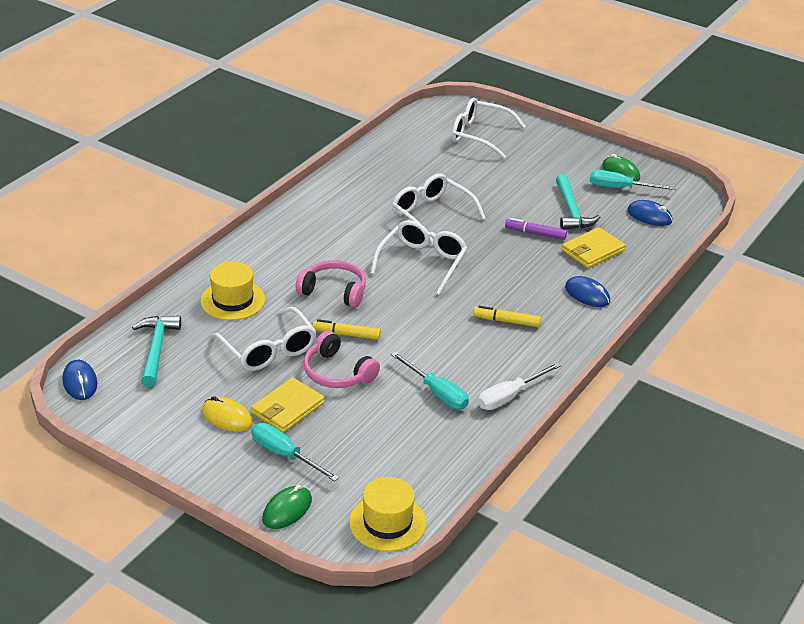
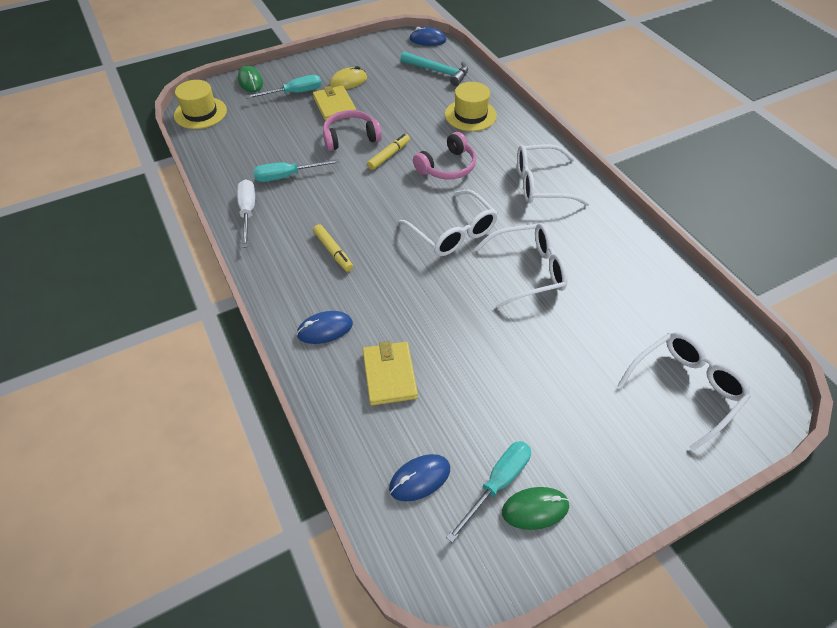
camera: 120 degrees right, 15 degrees up
white glasses [212,307,317,371] -> white glasses moved to [517,144,590,206]
yellow marker [473,306,541,327] -> yellow marker turned 105 degrees clockwise [313,224,353,272]
purple marker [505,218,567,240] -> none
turquoise hammer [556,174,600,230] -> none

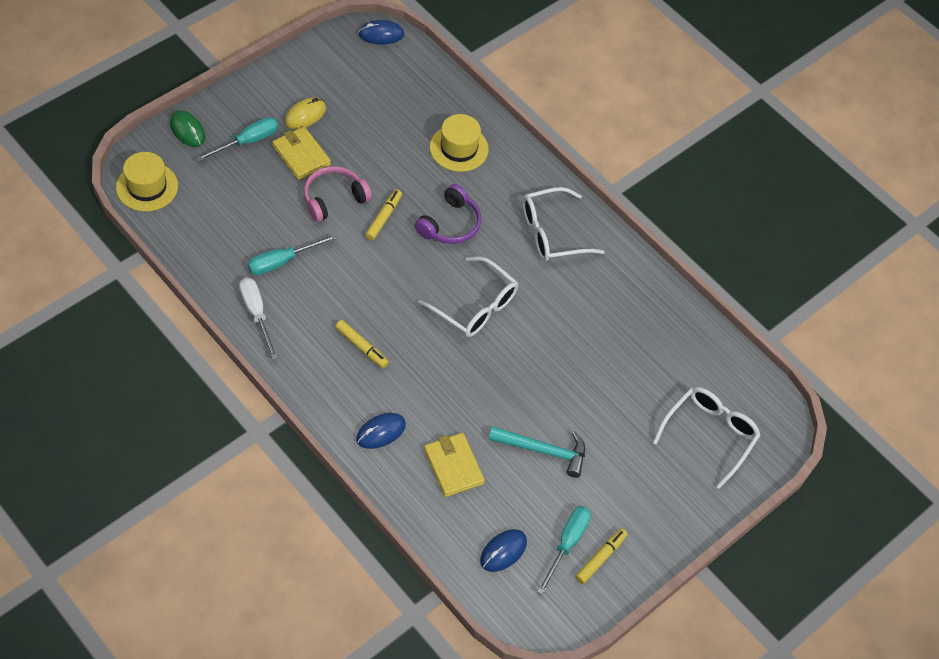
camera: 20 degrees left, 5 degrees up
turquoise hammer [400,51,468,86] -> turquoise hammer moved to [489,426,585,478]
pink headphones [413,132,476,180] -> purple headphones [415,184,481,244]
white glasses [474,223,568,308] -> none
green mouse [502,487,569,530] -> yellow marker [575,528,627,584]

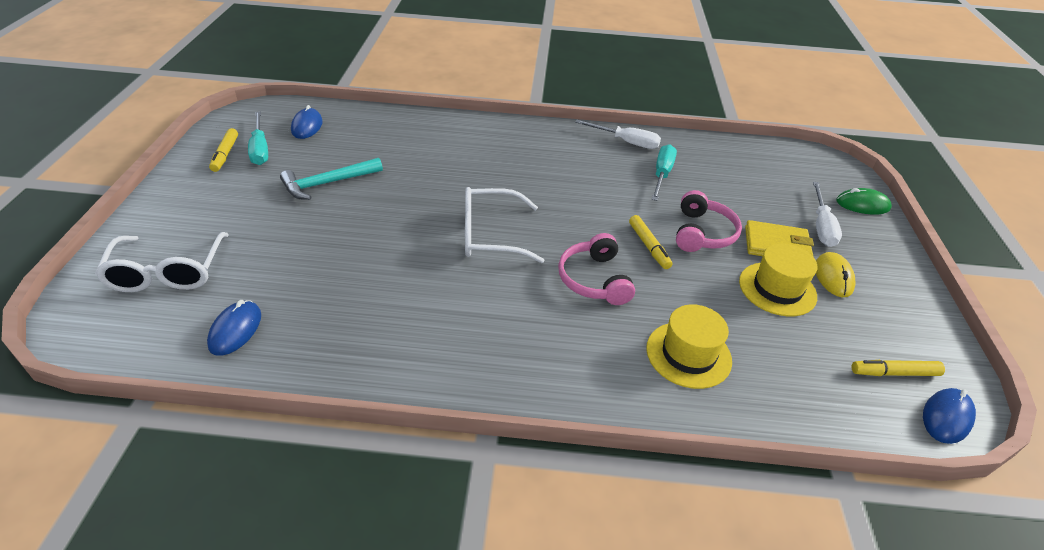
camera: 140 degrees right, 15 degrees down
yellow hat [116,152,178,212] -> yellow hat moved to [739,243,817,317]
turquoise screwdriver [196,117,278,161] -> white screwdriver [813,182,842,247]
yellow marker [335,320,389,368] -> yellow marker moved to [852,360,945,376]
blue mouse [356,413,406,449] -> blue mouse moved to [207,300,261,356]
purple headphones [415,184,481,244] -> pink headphones [558,233,635,305]
yellow wallet [424,433,485,497] -> none
white glasses [522,187,604,261] -> none

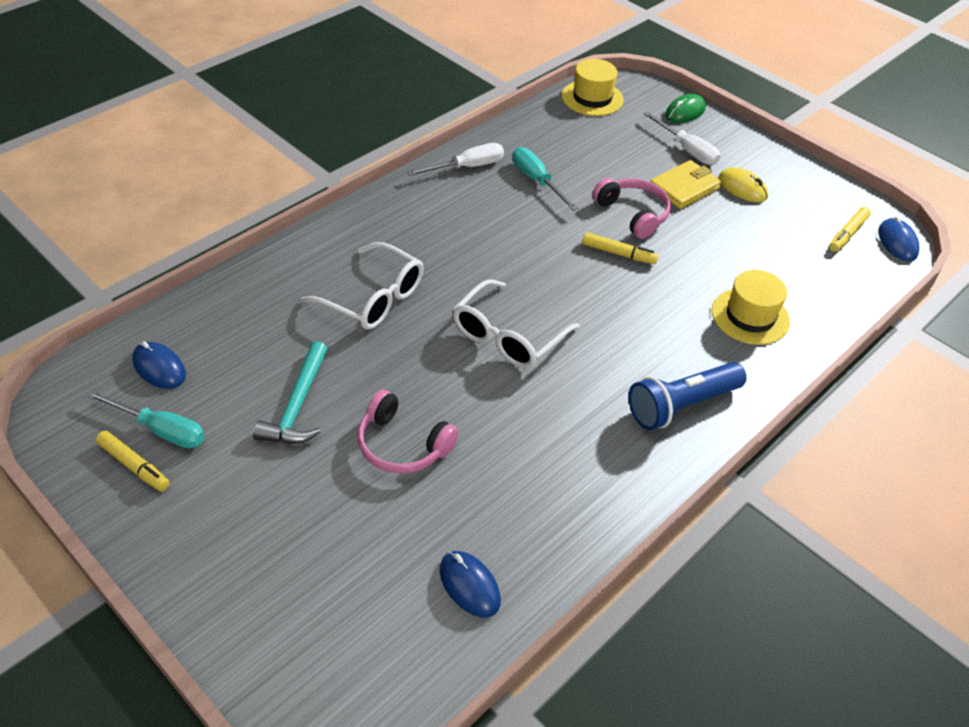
camera: 50 degrees left, 5 degrees up
white glasses [95,232,229,292] -> white glasses moved to [300,242,424,330]
pink headphones [558,233,635,305] -> pink headphones moved to [357,390,458,474]
yellow hat [739,243,817,317] -> yellow hat moved to [562,59,624,116]
none -> blue flashlight [629,362,747,430]

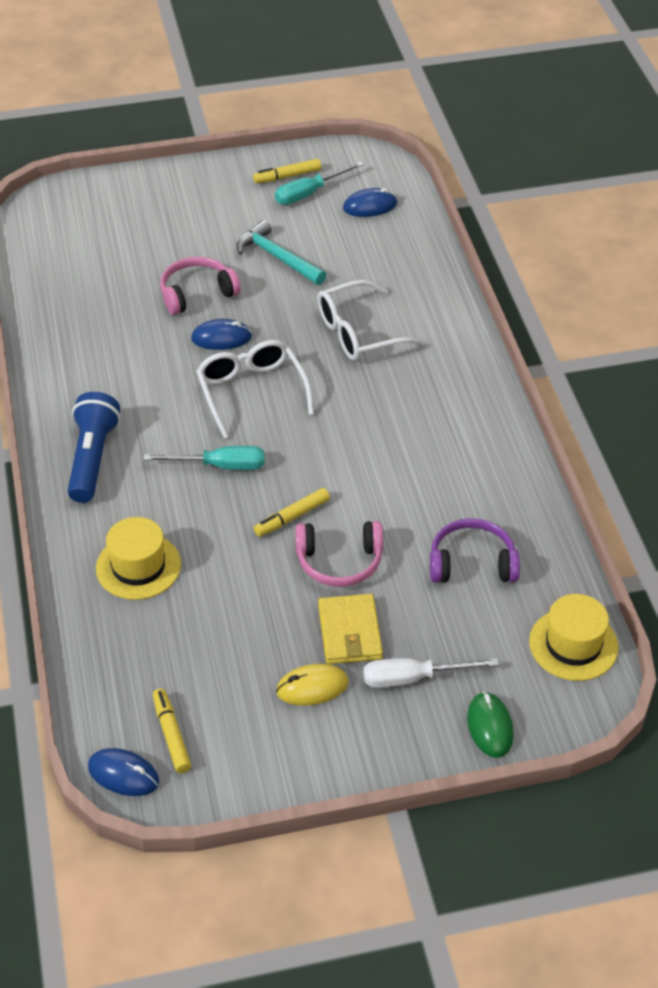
camera: 125 degrees right, 0 degrees up
white screwdriver [407,143,504,176] -> none
blue mouse [440,551,501,618] -> blue mouse moved to [191,319,252,350]
turquoise screwdriver [513,147,578,211] -> turquoise screwdriver moved to [143,446,265,470]
none -> purple headphones [430,518,520,583]

